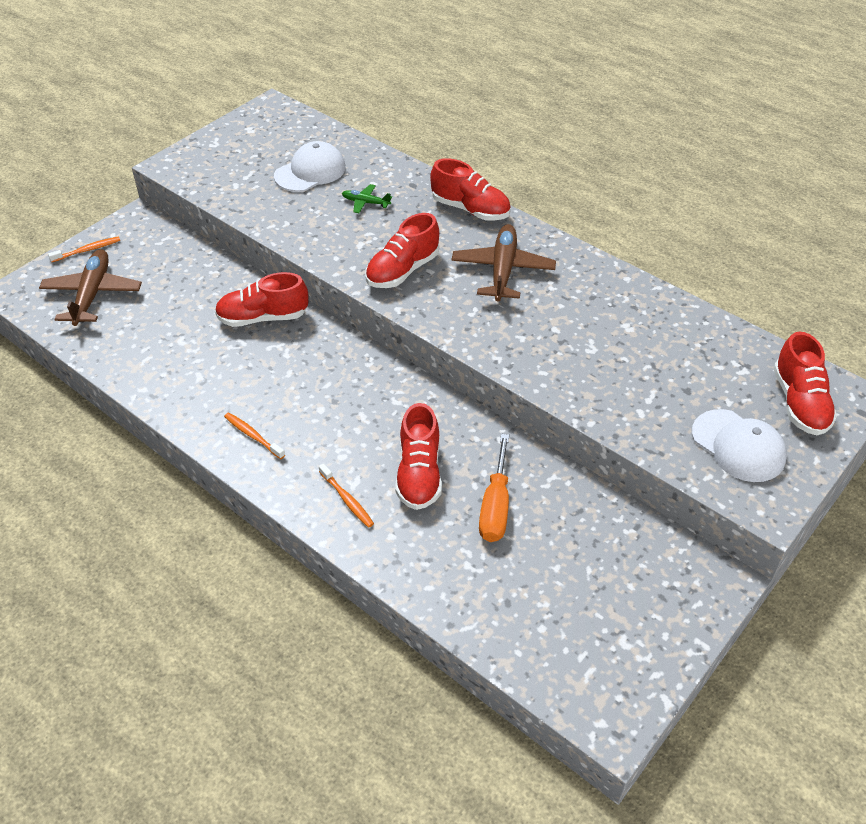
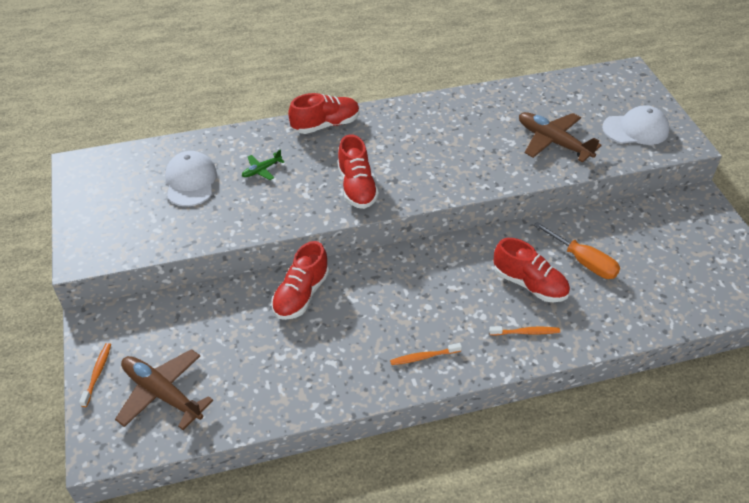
camera: 55 degrees left, 0 degrees up
brown plane [451,224,556,301] -> brown plane moved to [519,112,602,163]
red shoe [773,332,837,435] -> none

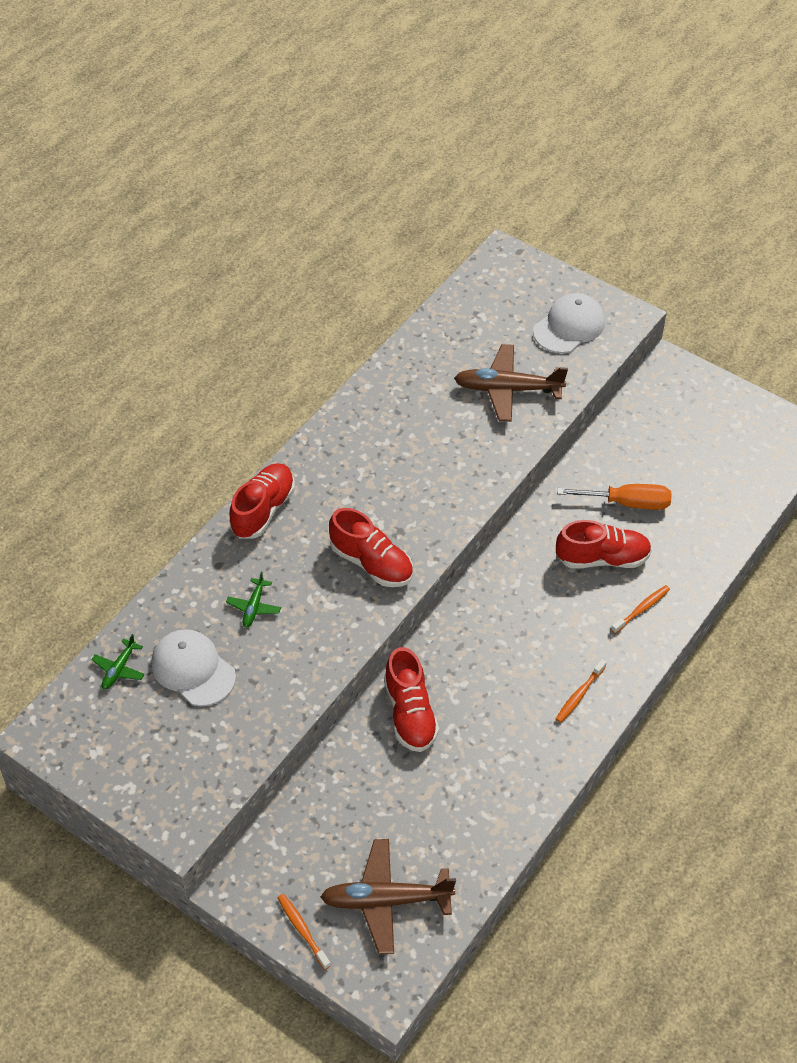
camera: 40 degrees left, 5 degrees up
none -> green plane [91,634,145,690]

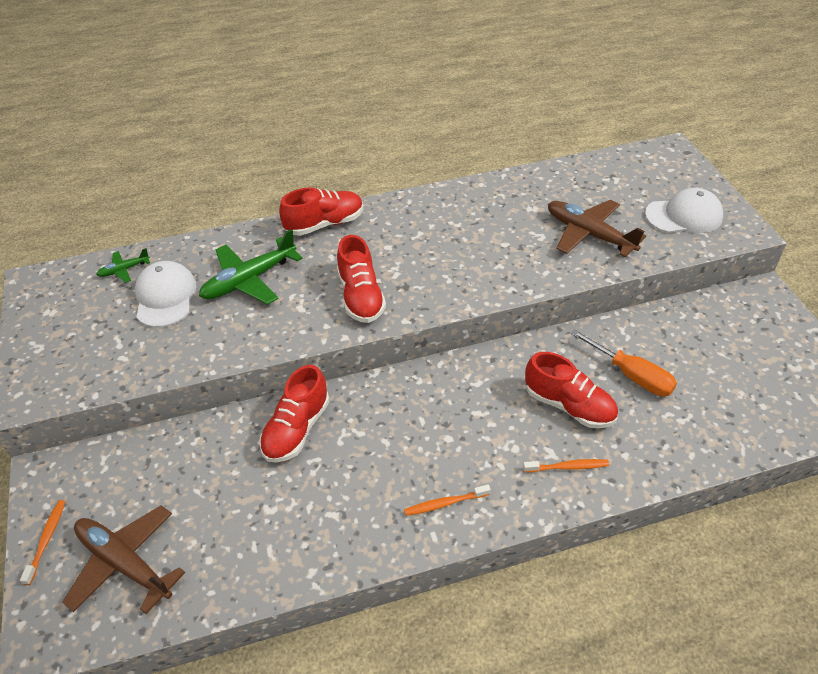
camera: 40 degrees right, 5 degrees down
green plane [226,572,281,628] -> green plane [199,229,303,305], size x2.02

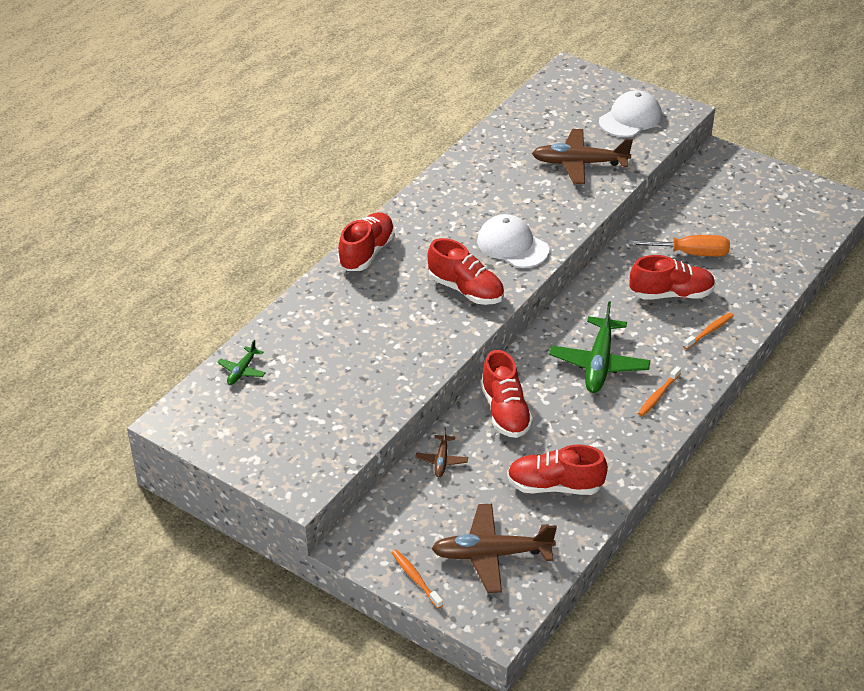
camera: 40 degrees left, 5 degrees down
white cap [135,261,197,327] -> white cap moved to [477,214,549,268]
green plane [199,229,303,305] -> green plane moved to [549,301,651,393]
none -> brown plane [415,427,468,477]
none -> red shoe [507,445,608,495]

